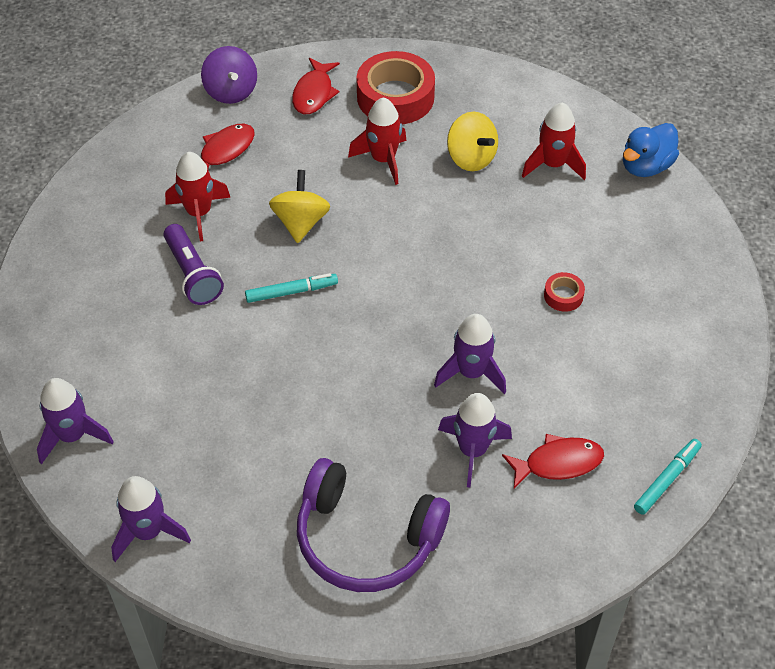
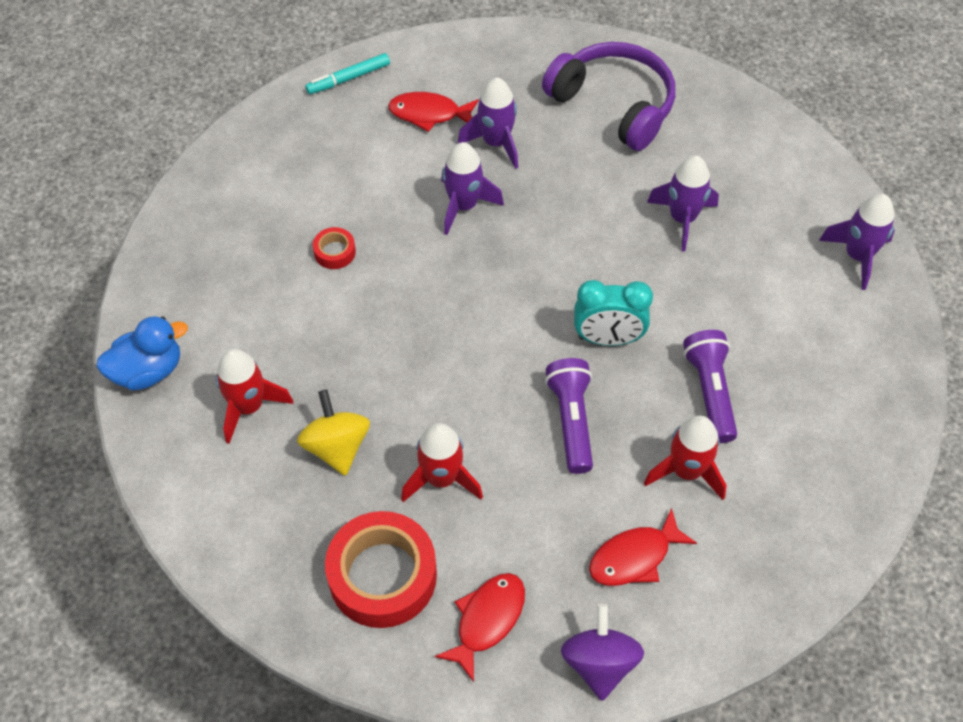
camera: 160 degrees left, 5 degrees up
purple rocket [111,476,191,562] -> purple rocket moved to [647,155,719,251]
turquoise marker [245,273,338,303] -> turquoise clock [574,280,653,346]
yellow spinning top [269,170,330,243] -> purple flashlight [545,358,593,474]

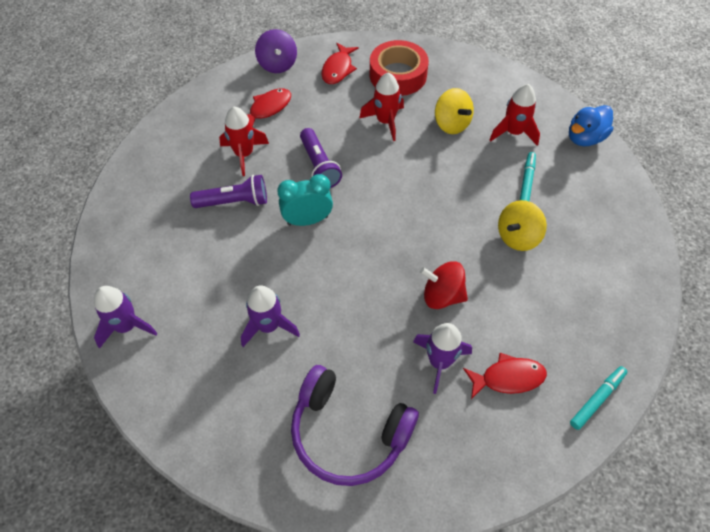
camera: 165 degrees right, 0 degrees up
red tape [313,227,356,269] -> yellow spinning top [498,200,547,251]
purple rocket [441,142,504,235] -> red spinning top [420,261,468,309]
purple flashlight [683,330,737,443] -> purple flashlight turned 75 degrees counterclockwise [190,175,267,208]
none -> turquoise marker [520,152,536,201]

